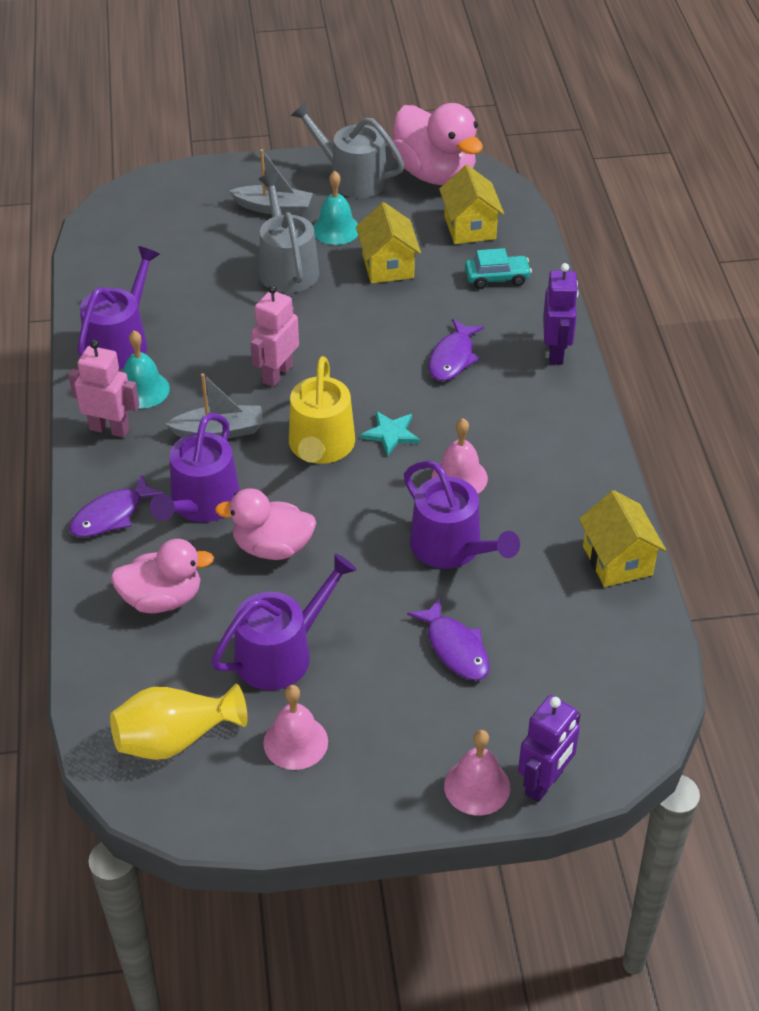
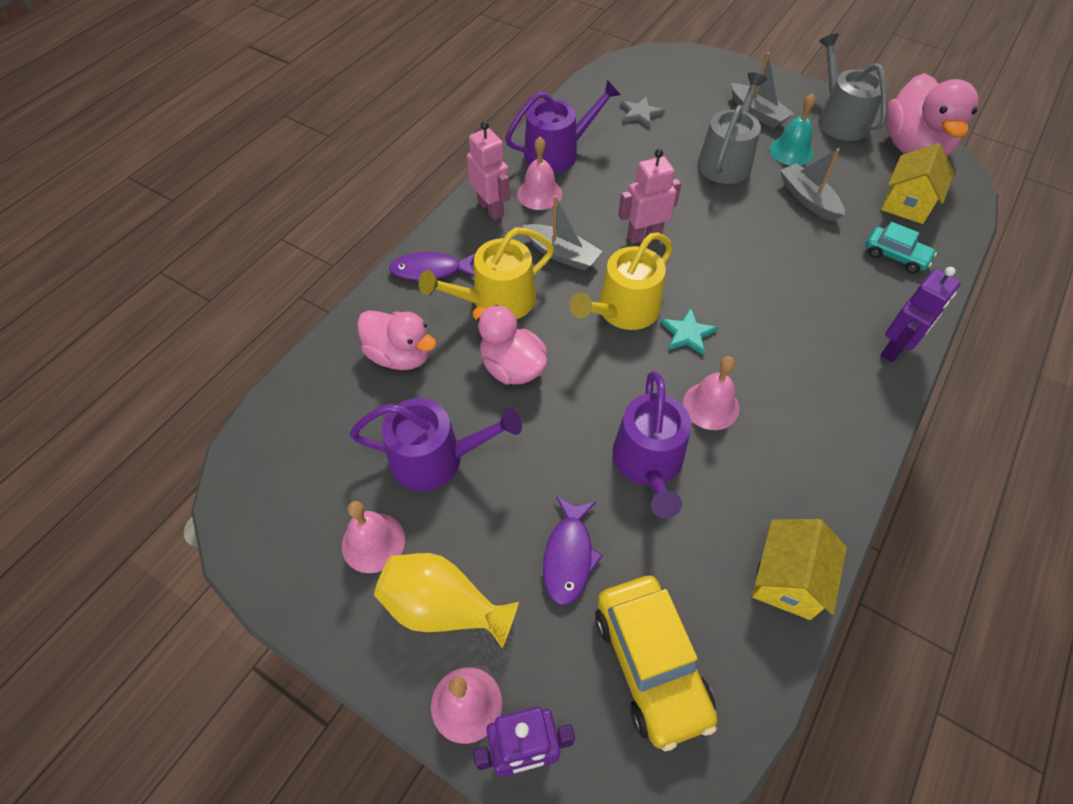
camera: 40 degrees right, 10 degrees up
yellow vase [110,683,248,760] -> yellow vase moved to [374,553,519,648]
turquoise bell [123,330,170,409] -> pink bell [517,137,562,210]
purple watering can [150,413,240,522] -> yellow watering can [419,227,554,319]
yellow house [356,202,421,283] -> grey boat [780,148,845,221]
purple fish [428,319,484,381] -> none
none -> yellow car [595,576,718,751]
none -> grey star [621,96,665,128]

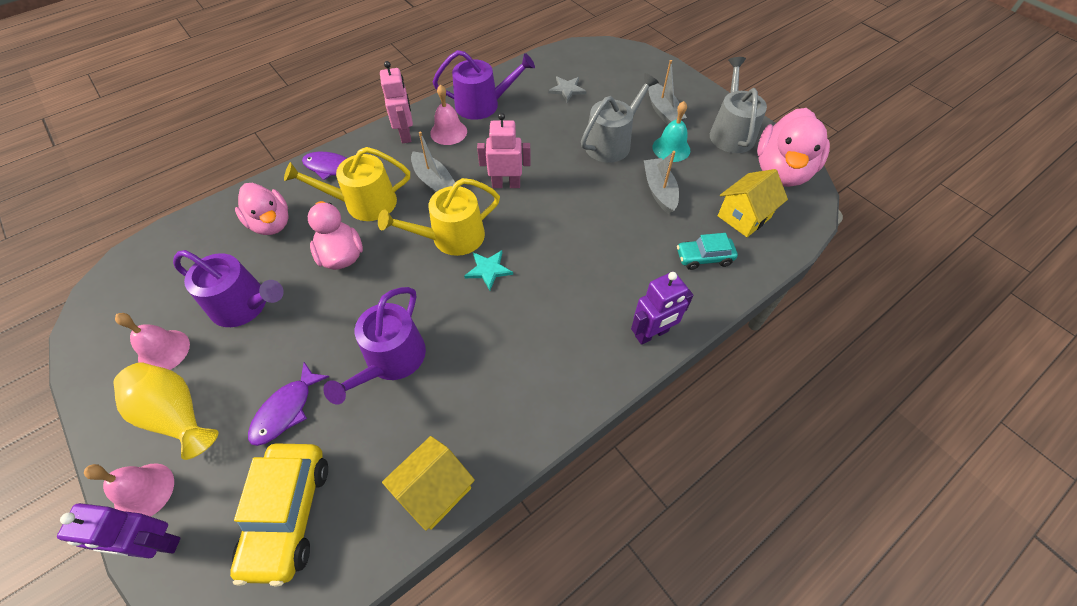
camera: 20 degrees right, 0 degrees up
pink bell [683,356,739,430] -> none
turquoise car [866,222,937,273] -> turquoise car turned 120 degrees clockwise [677,233,738,270]

